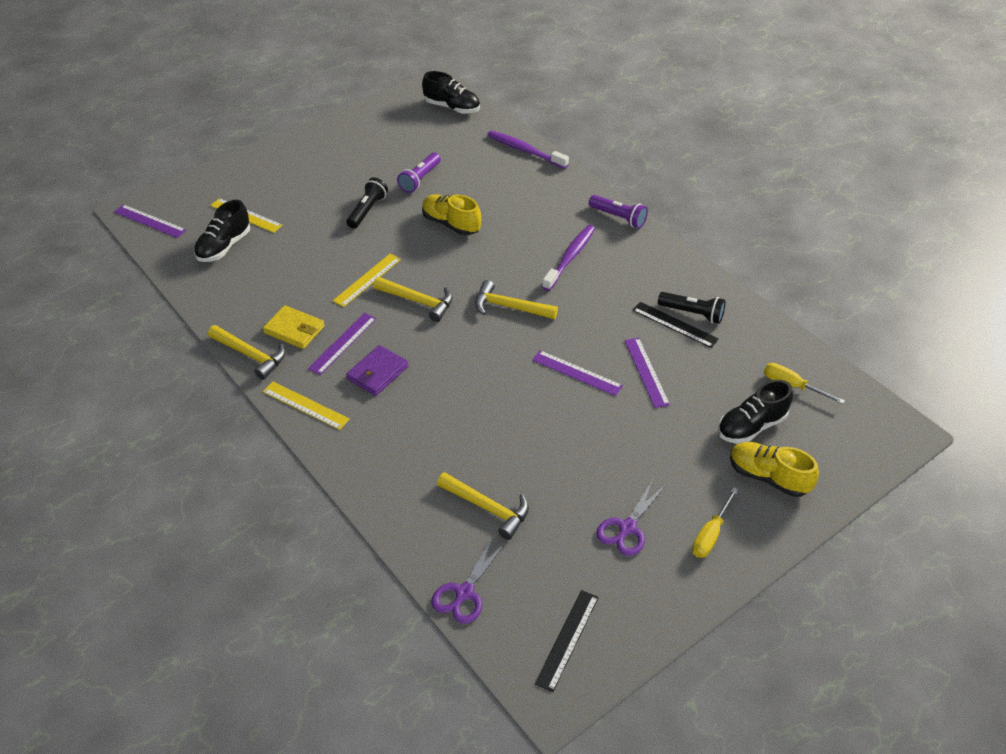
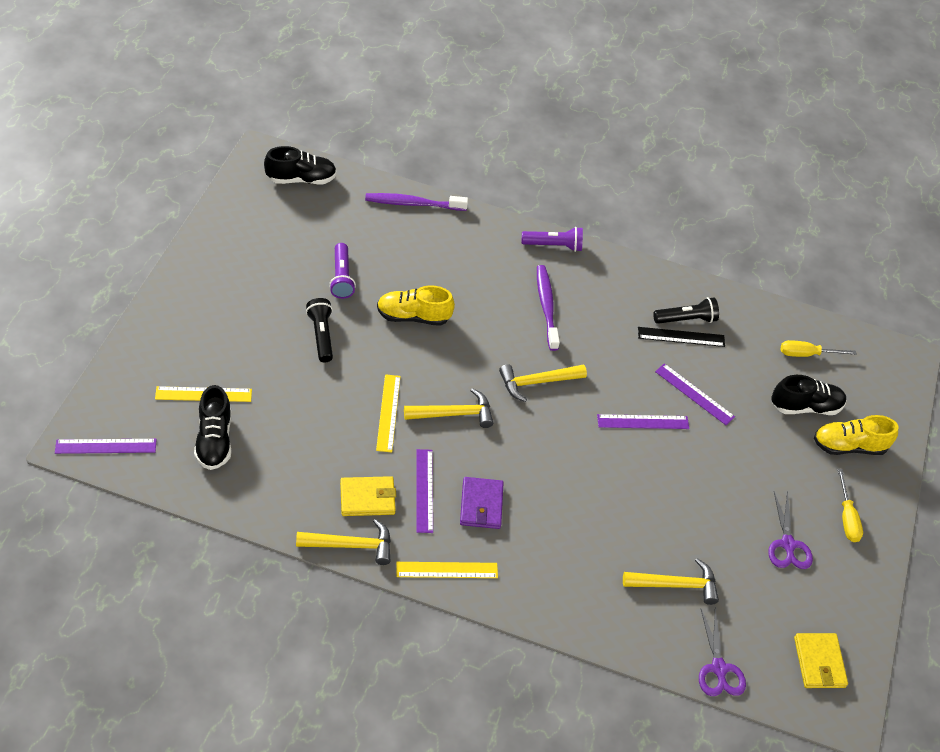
camera: 40 degrees left, 5 degrees up
black ruler [535,590,599,692] -> yellow wallet [794,633,848,688]
black shoe [718,380,793,444] -> black shoe turned 120 degrees counterclockwise [771,375,847,415]

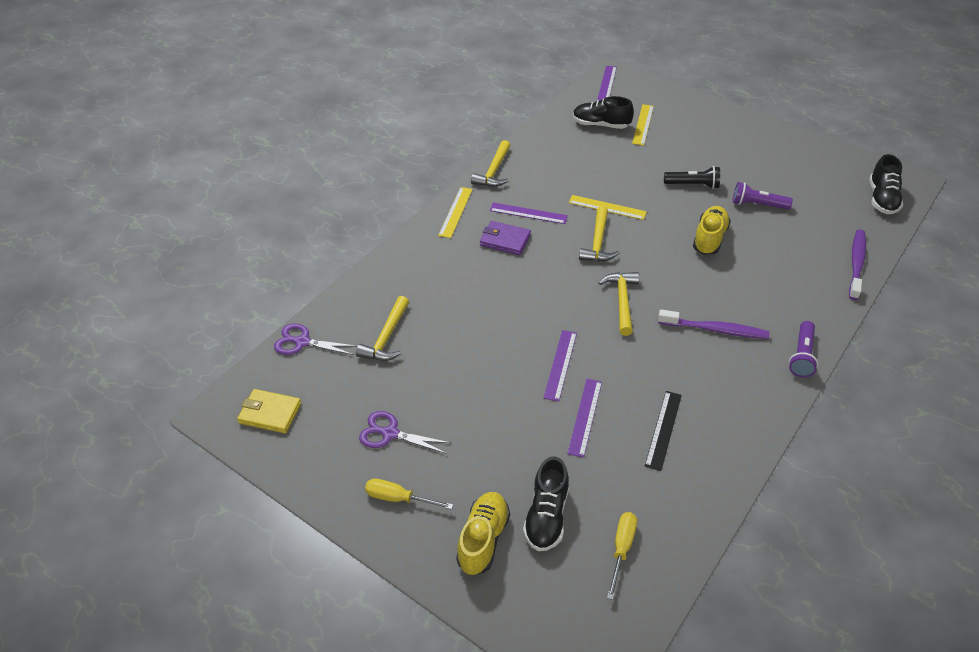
camera: 115 degrees right, 5 degrees down
yellow wallet [340,476,396,516] -> none
black flashlight [653,297,719,324] -> none
purple ruler [655,363,735,425] -> purple ruler turned 45 degrees counterclockwise [567,379,602,458]

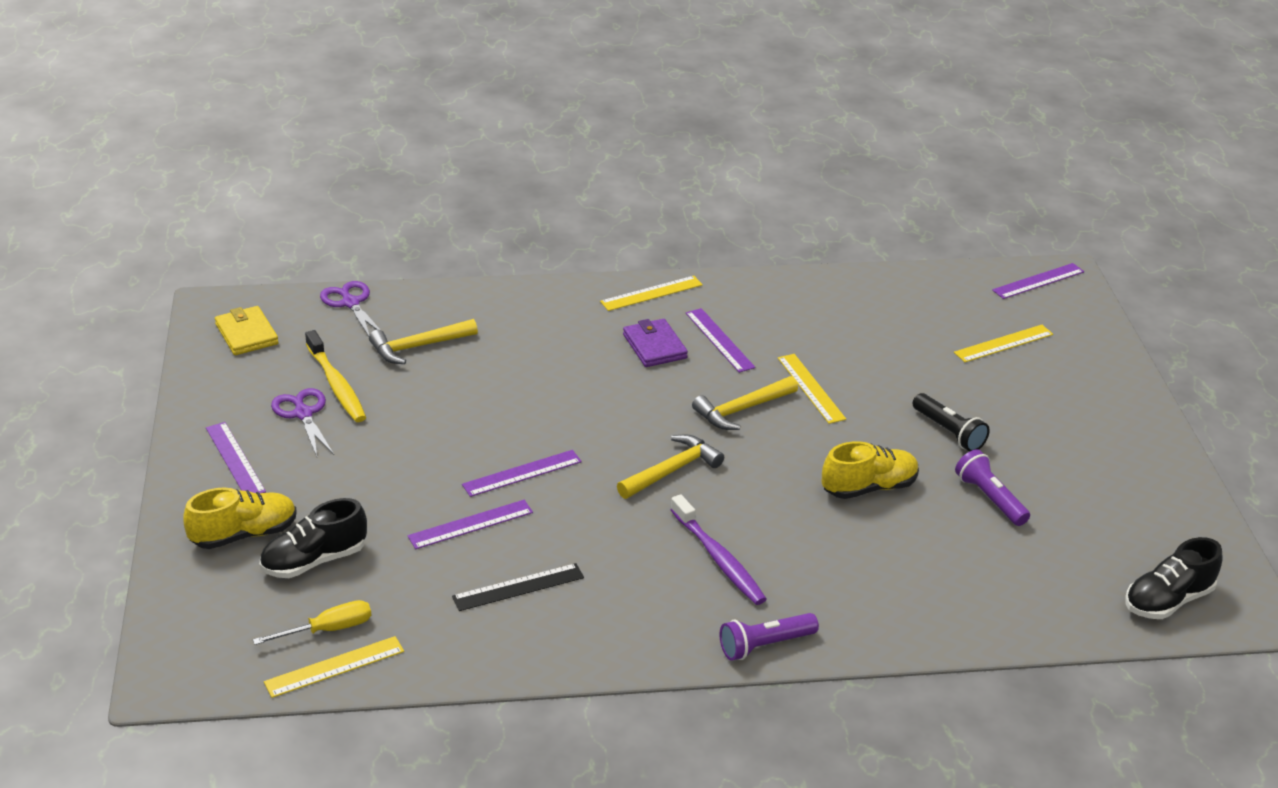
camera: 45 degrees right, 10 degrees down
yellow screwdriver [365,479,453,510] -> purple ruler [206,422,266,493]
yellow hammer [471,140,511,187] -> none
black shoe [573,96,634,129] -> none
purple toothbrush [849,229,866,300] -> none
none -> yellow ruler [264,636,404,698]
none -> yellow toothbrush [305,330,366,422]

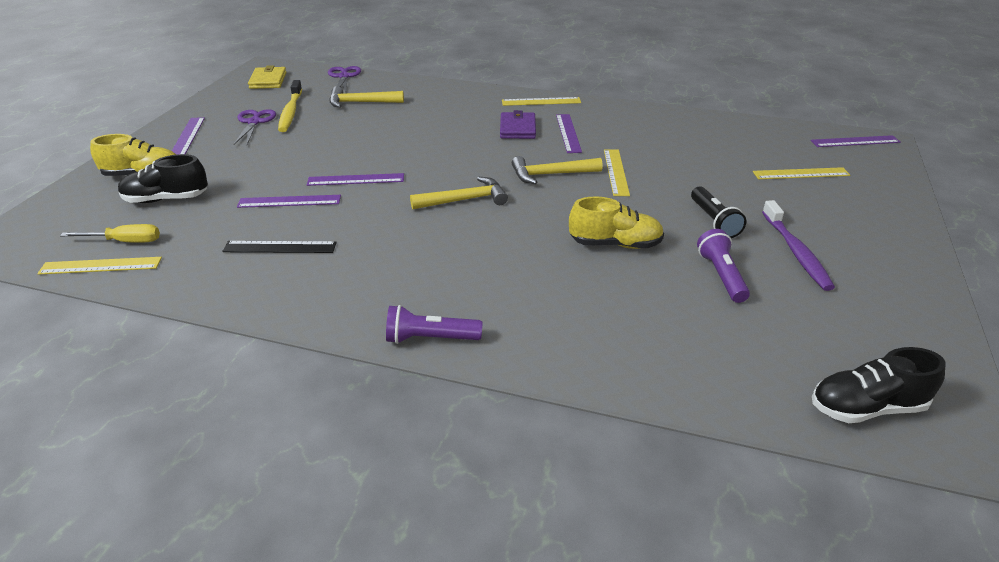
camera: 25 degrees right, 0 degrees up
purple toothbrush [670,494,767,605] -> purple toothbrush moved to [762,200,835,291]

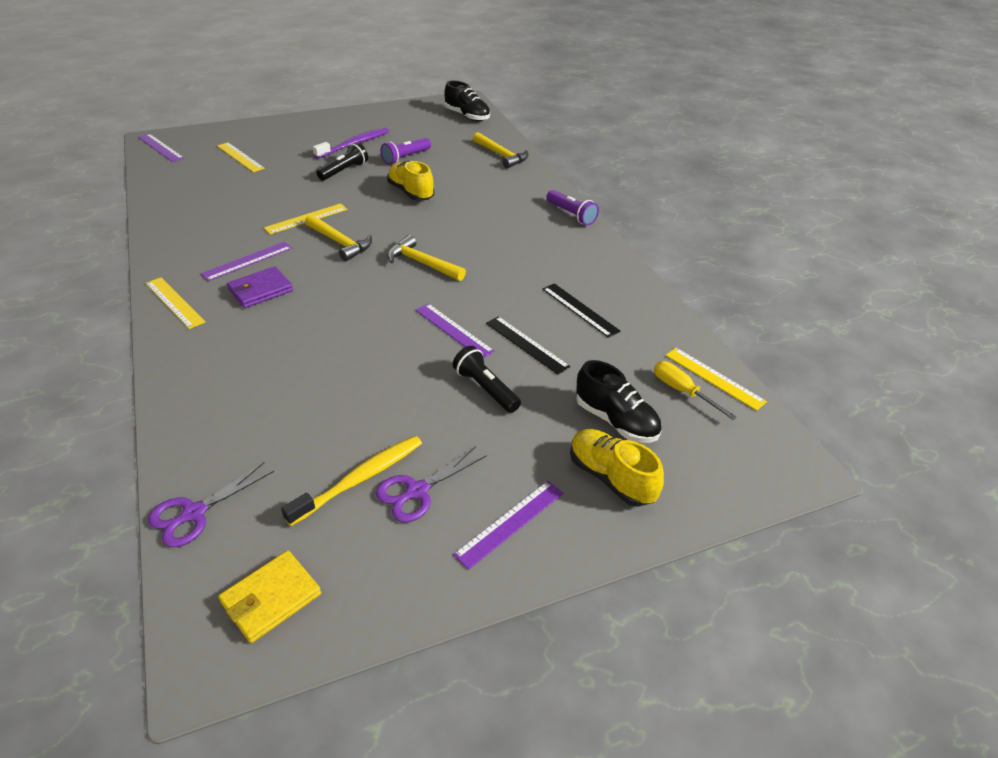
camera: 130 degrees left, 5 degrees up
purple ruler [237,195,341,208] -> black ruler [486,316,570,375]
yellow hammer [330,86,404,108] -> yellow hammer moved to [473,132,529,169]
none -> black flashlight [453,346,521,413]

